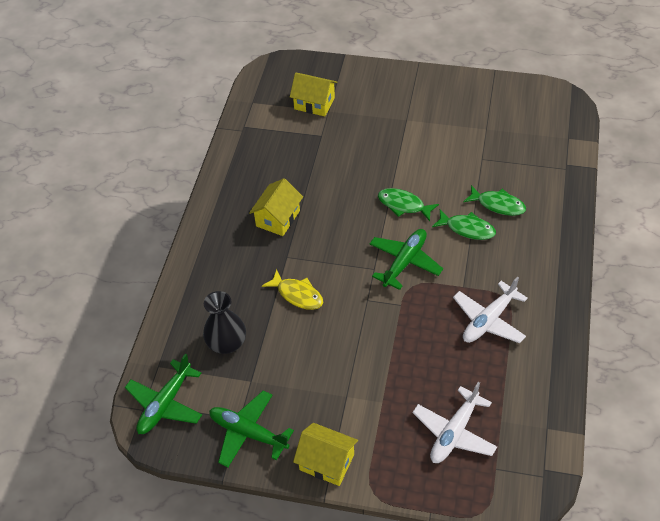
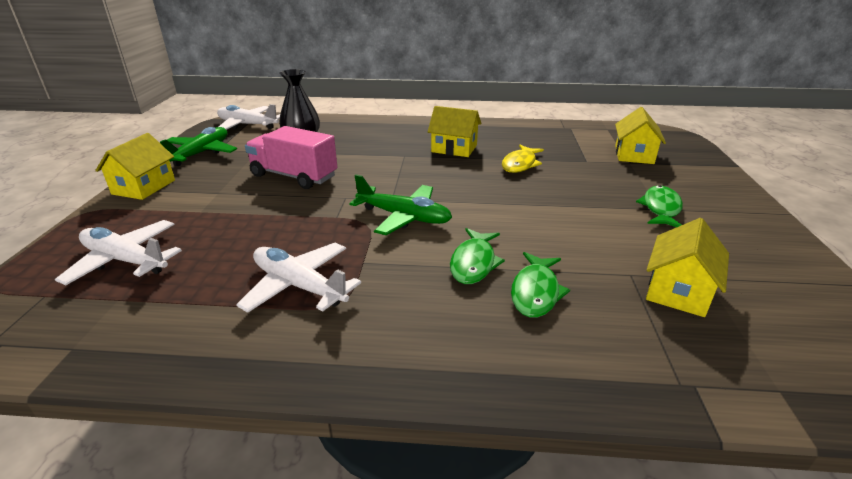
camera: 80 degrees right, 20 degrees down
green plane [125,353,202,434] -> white plane [217,104,280,130]
yellow fish [262,269,323,310] -> yellow fish moved to [502,145,544,173]
green fish [378,188,439,221] -> green fish moved to [636,185,683,227]
none -> pink truck [245,126,337,189]
none -> yellow house [646,218,729,317]

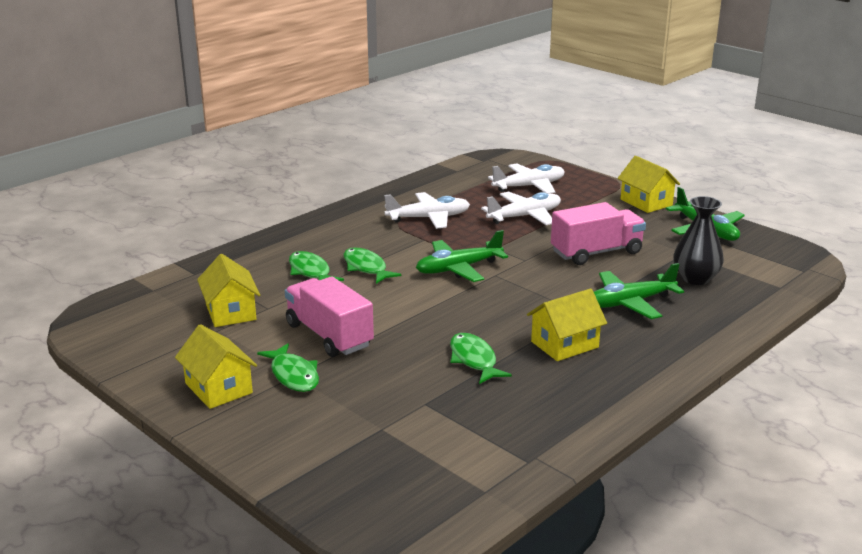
camera: 130 degrees right, 5 degrees down
white plane [217,104,280,130] -> white plane moved to [481,191,561,225]
yellow fish [502,145,544,173] -> green fish [450,333,512,384]
yellow house [615,107,666,164] -> yellow house moved to [175,324,257,409]
none -> pink truck [285,276,374,357]
none -> green plane [594,263,684,319]

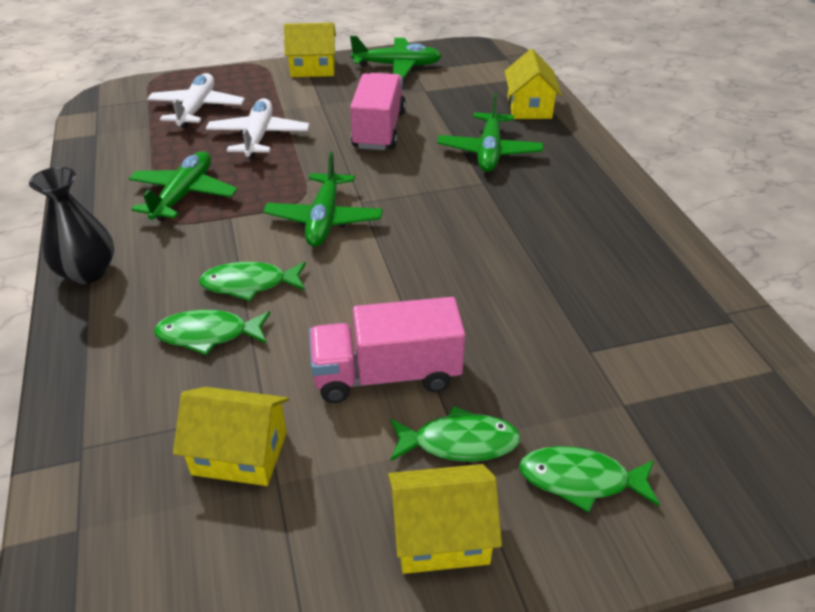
camera: 60 degrees left, 15 degrees up
white plane [384,192,470,229] -> green plane [129,151,238,221]
green fish [450,333,512,384] -> green fish moved to [519,446,660,513]
yellow house [527,289,607,361] -> yellow house moved to [505,49,562,119]
black vase [673,196,724,285] -> black vase moved to [29,167,114,284]

